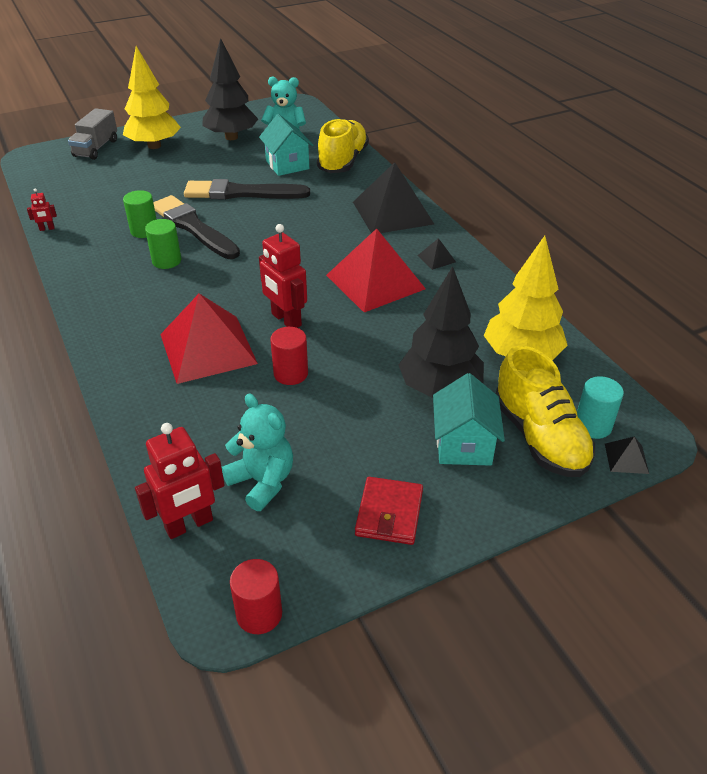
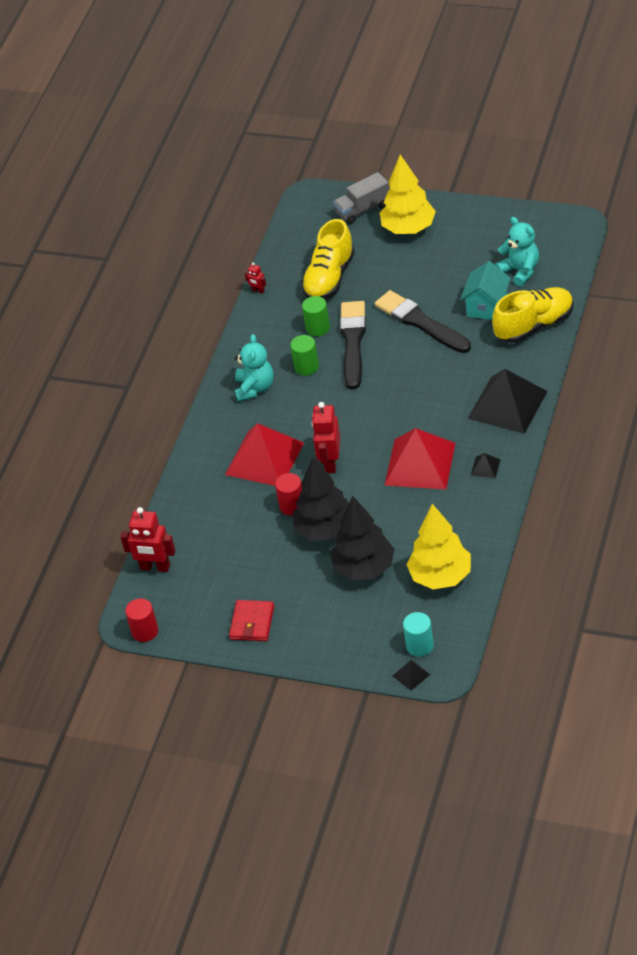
camera: 50 degrees right, 5 degrees up
black tree [202,38,258,140] -> black tree moved to [293,457,349,541]
turquoise teddy bear [222,393,293,511] -> turquoise teddy bear moved to [235,334,274,402]
red wallet [355,477,423,545] -> red wallet turned 45 degrees counterclockwise [229,600,274,641]
turquoise house [433,373,505,466] -> none
yellow shoe [496,346,595,477] -> yellow shoe moved to [301,219,355,299]

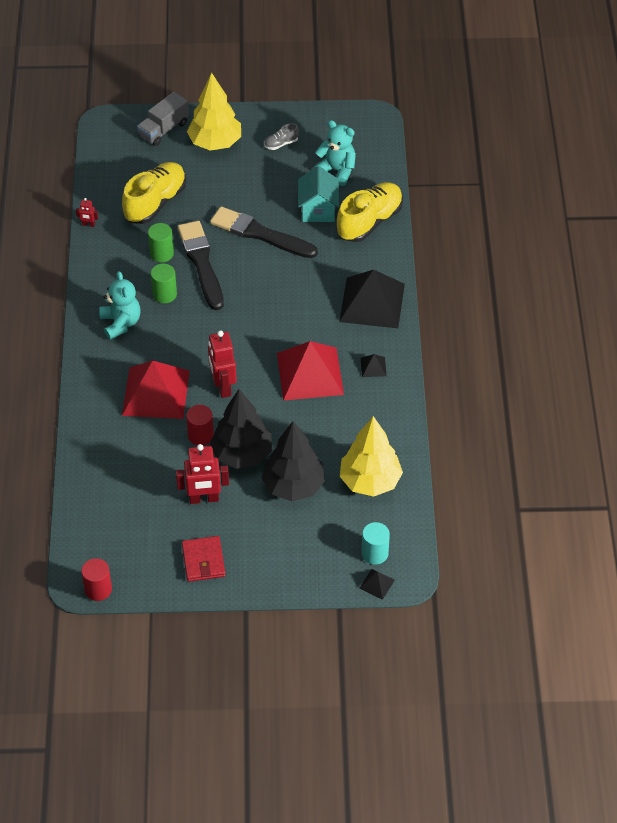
camera: 25 degrees left, 5 degrees up
red robot [120,507,175,572] -> red robot moved to [176,444,229,504]
yellow shoe [301,219,355,299] -> yellow shoe turned 150 degrees counterclockwise [122,162,186,224]
none -> grey shoe [264,123,299,150]

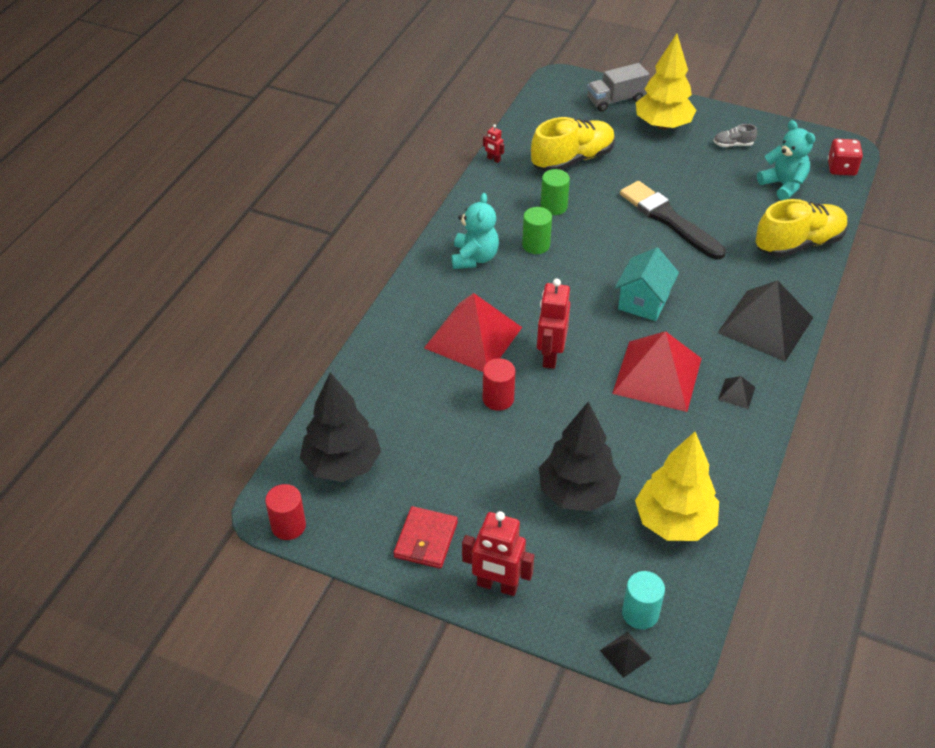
camera: 25 degrees right, 5 degrees down
red robot [176,444,229,504] -> red robot moved to [462,511,534,596]
black brush [178,221,224,310] -> none
black tree [210,389,272,469] -> black tree moved to [300,372,381,482]
turquoise house [298,166,339,222] -> turquoise house moved to [615,247,679,321]
none -> red dice [828,139,863,176]

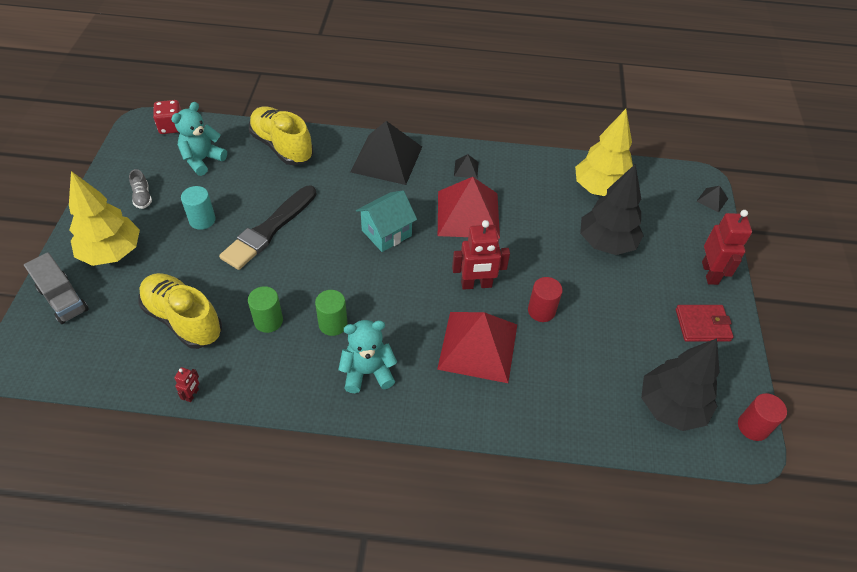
camera: 110 degrees left, 5 degrees up
turquoise house [615,247,679,321] -> turquoise house turned 45 degrees counterclockwise [356,190,417,252]
turquoise cylinder [622,571,665,629] -> turquoise cylinder moved to [181,186,216,230]

